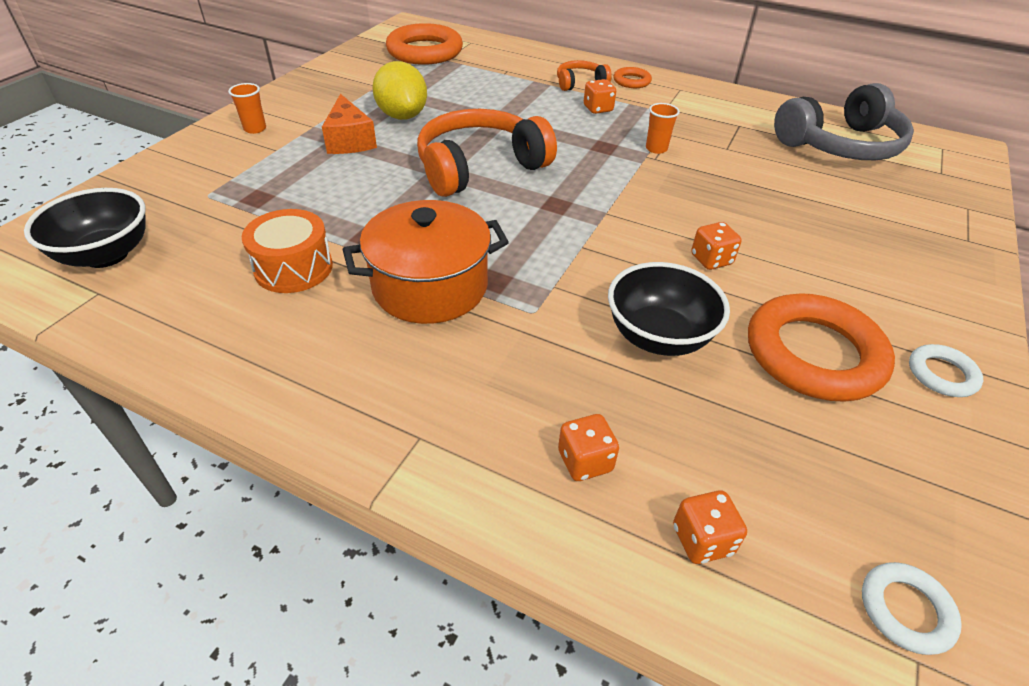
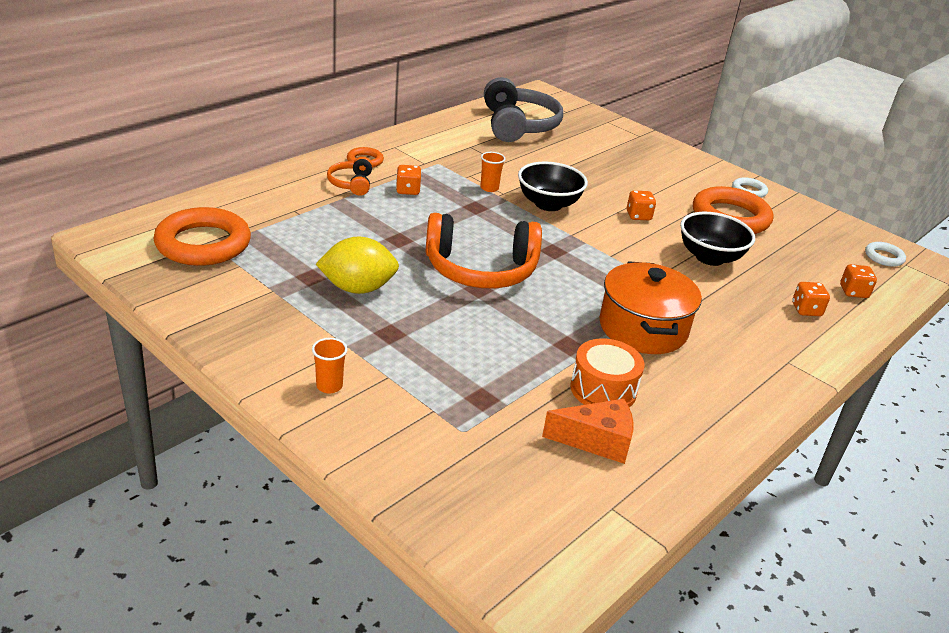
camera: 75 degrees left, 10 degrees down
black bowl [24,188,146,268] -> black bowl moved to [518,161,588,211]
orange cheese [322,94,377,154] -> orange cheese moved to [542,399,633,464]
orange headphones [417,109,557,197] -> orange headphones turned 75 degrees counterclockwise [426,213,542,288]

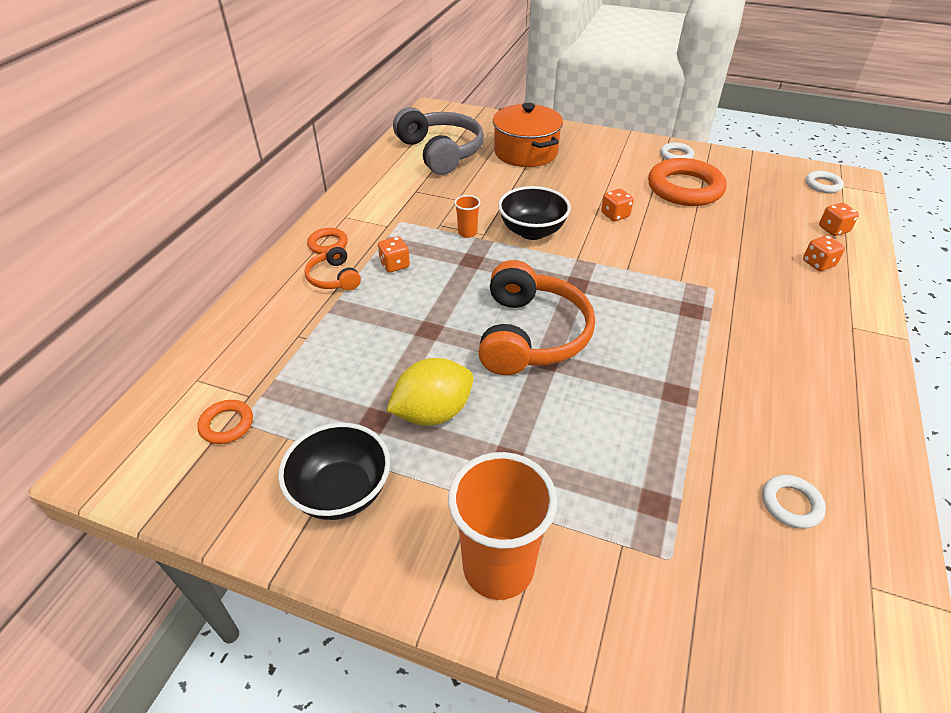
camera: 20 degrees left, 10 degrees up
orange ring [153,207,251,266] -> orange ring [197,400,253,444], size x0.47
orange cup [312,338,348,394] -> orange cup [448,452,557,600], size x2.25
orange headphones [426,213,542,288] -> orange headphones turned 60 degrees counterclockwise [478,260,595,375]
orange cheese [542,399,633,464] -> white ring [762,475,826,529]
orange drum [570,338,644,407] -> none
orange pot [600,261,702,354] -> orange pot moved to [493,103,563,167]
black bowl [680,212,755,266] -> black bowl moved to [278,423,390,520]

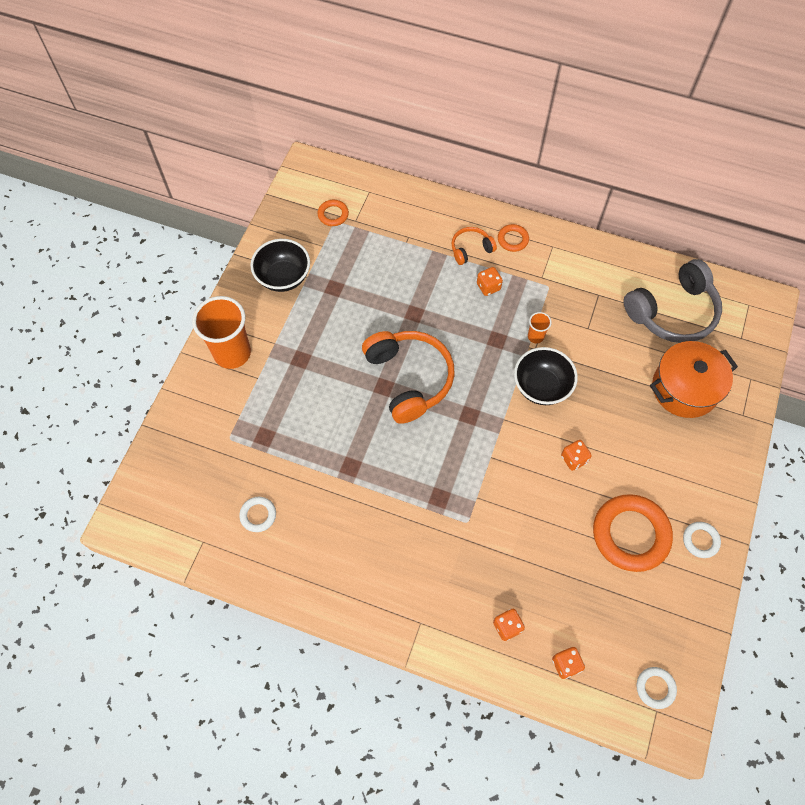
camera: 90 degrees right, 20 degrees up
yellow lemon [386,358,474,426] -> none
orange headphones [478,260,595,375] -> orange headphones turned 120 degrees counterclockwise [362,331,455,424]

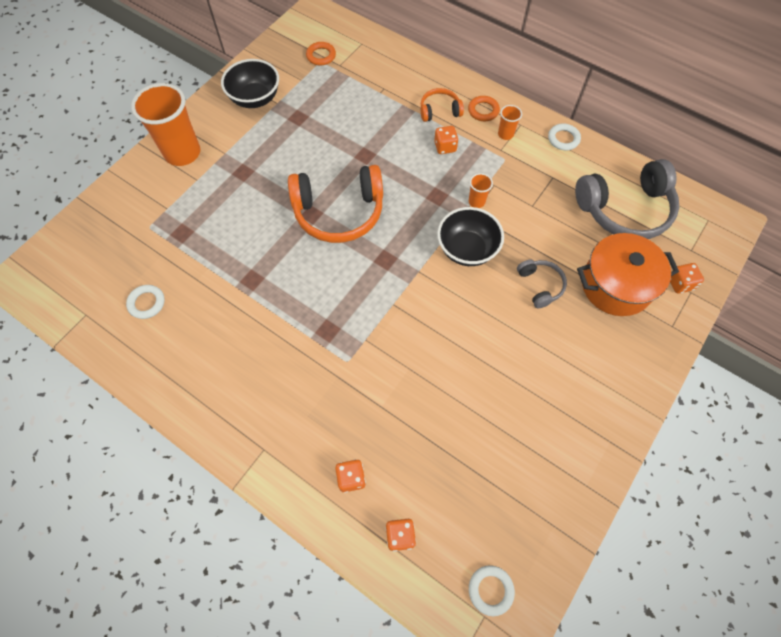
camera: 15 degrees right, 0 degrees up
orange headphones [362,331,455,424] -> orange headphones turned 90 degrees clockwise [288,165,383,243]
orange dice [561,440,592,471] -> orange dice moved to [670,263,704,294]
orange ring [593,494,673,572] -> none
white ring [683,522,721,558] -> white ring moved to [548,124,581,150]
none -> orange cup [498,105,522,140]
none -> grey headphones [517,259,567,308]

